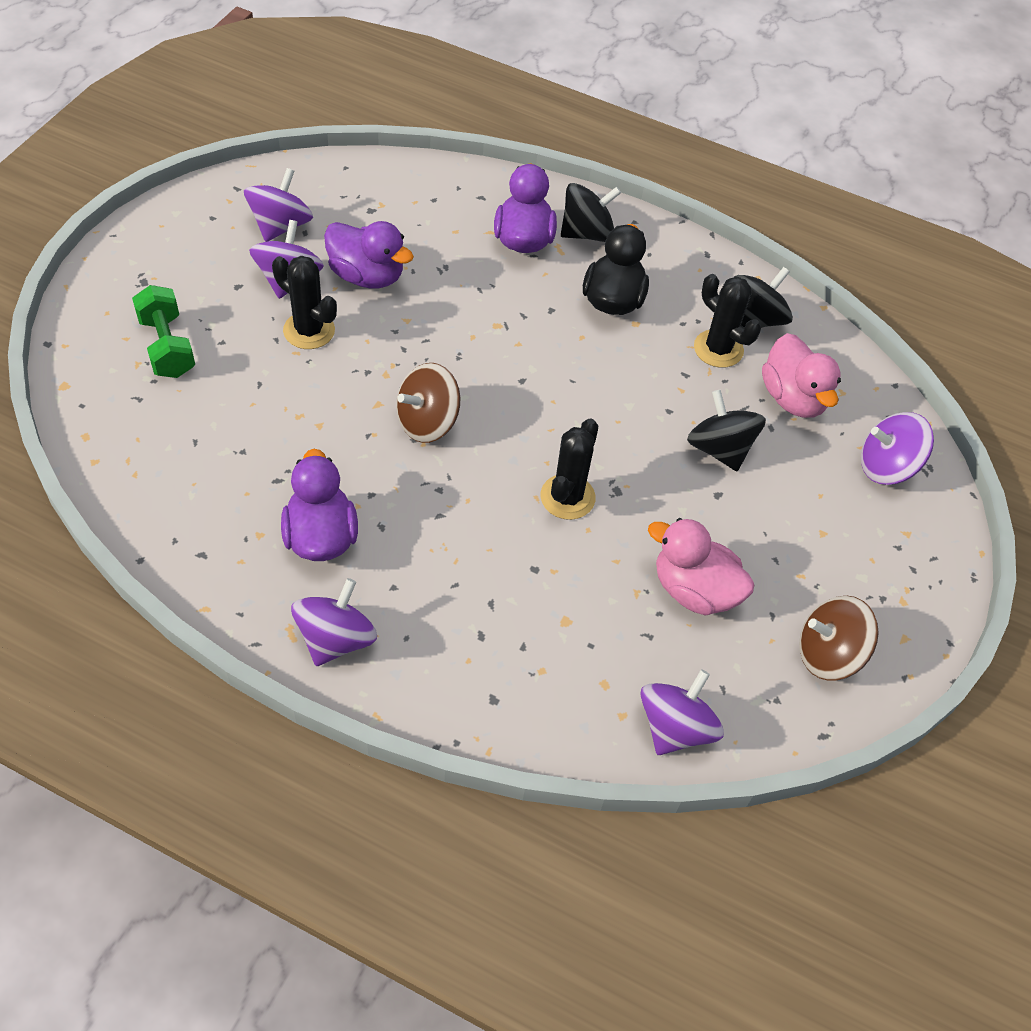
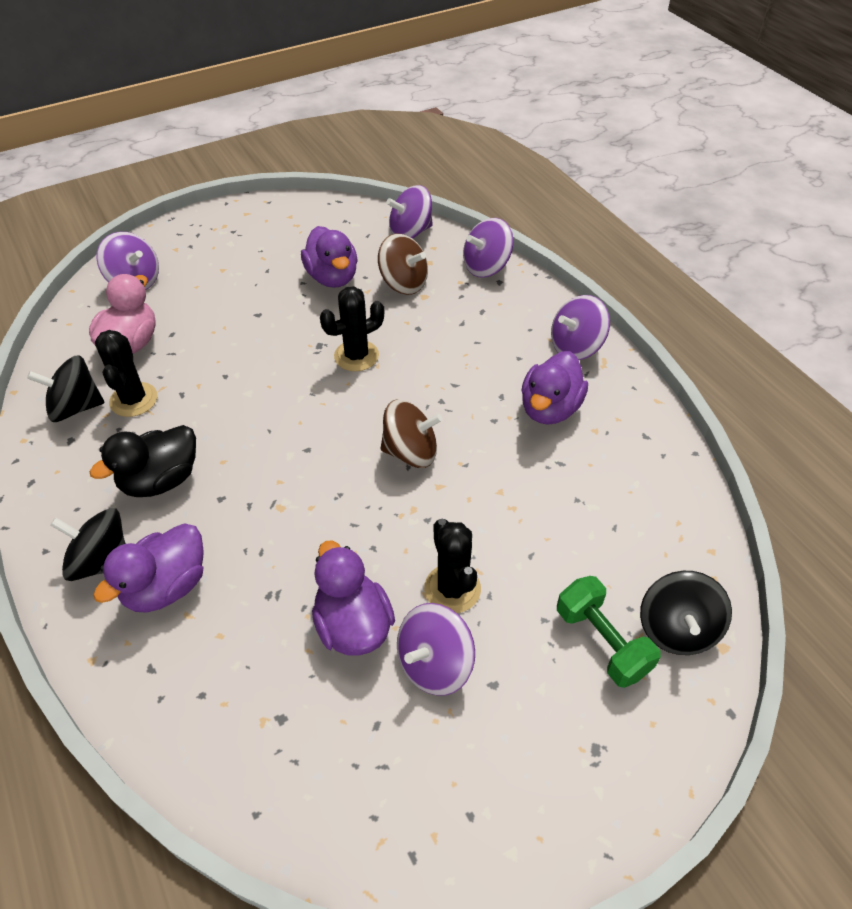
camera: 140 degrees left, 5 degrees down
green dumbbell [132,285,195,378] -> green dumbbell turned 45 degrees counterclockwise [557,576,661,688]
purple spinning top [244,168,313,242] -> purple spinning top moved to [463,218,514,277]
pink duck [648,518,754,616] -> purple duck [301,226,358,288]
black spinning top [687,390,766,471] -> black spinning top moved to [640,571,732,655]
brown spinning top [799,596,879,680] -> brown spinning top moved to [378,234,428,295]

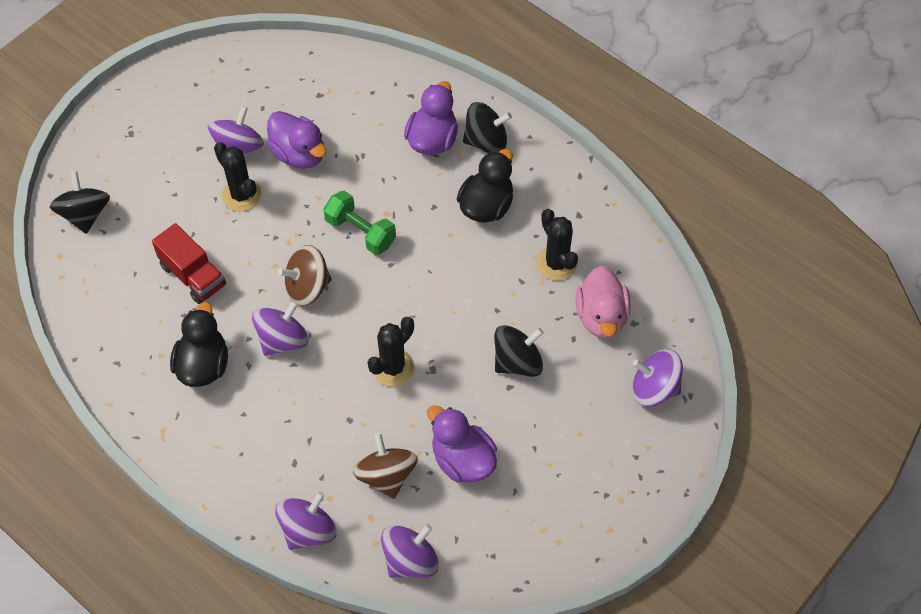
camera: 160 degrees right, 10 degrees up
black spinning top [27,355,104,422] -> black spinning top moved to [494,325,544,377]
brown spinning top [378,234,428,295] -> brown spinning top turned 60 degrees clockwise [353,433,418,499]
purple duck [521,351,588,425] -> black duck [170,302,228,387]
purple spinning top [551,295,610,360] -> purple spinning top moved to [252,300,309,356]
green dumbbell [557,576,661,688] -> green dumbbell moved to [323,191,396,255]
none -> red truck [152,223,226,304]

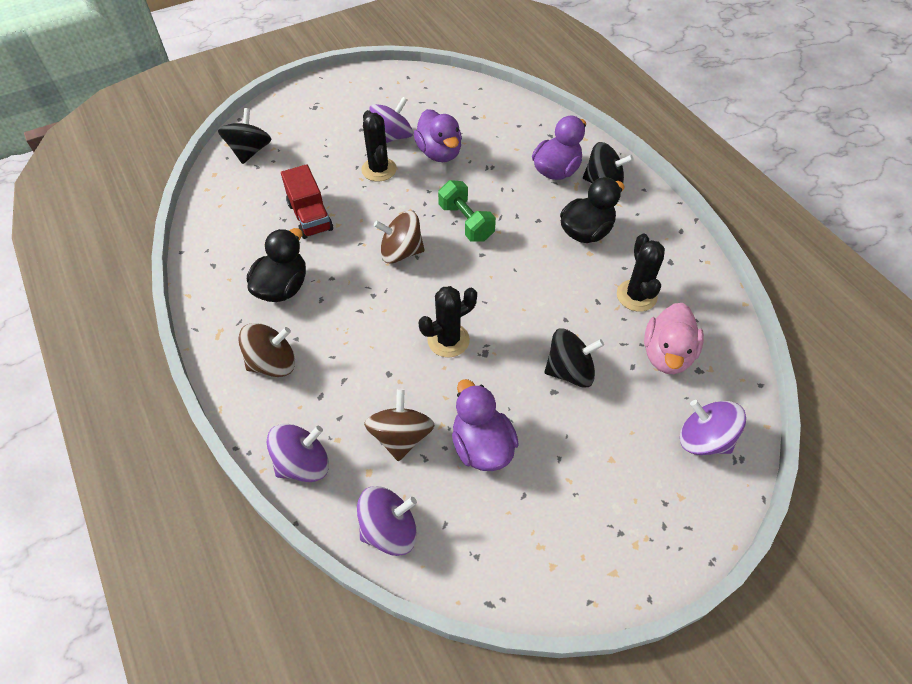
camera: 20 degrees right, 5 degrees down
purple spinning top [252,300,309,356] -> none
none -> brown spinning top [238,323,295,377]

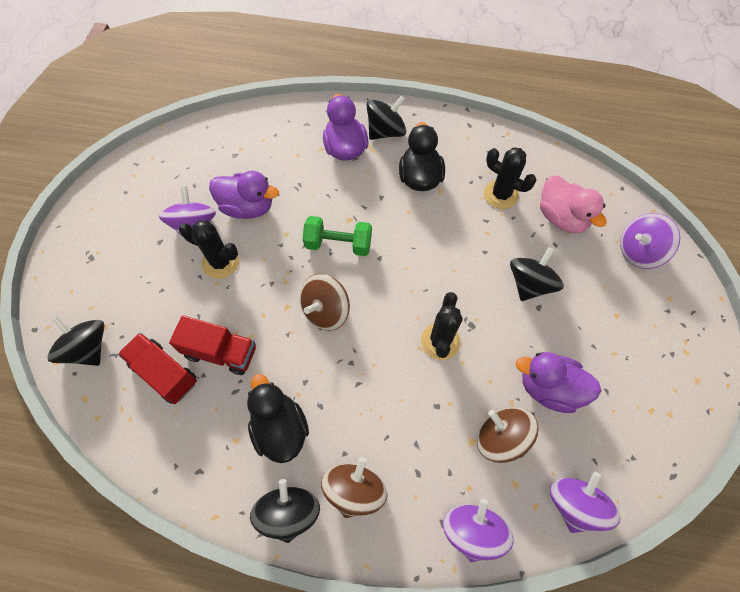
camera: 50 degrees left, 10 degrees up
none -> red truck [118,332,197,404]
none -> black spinning top [250,479,320,543]

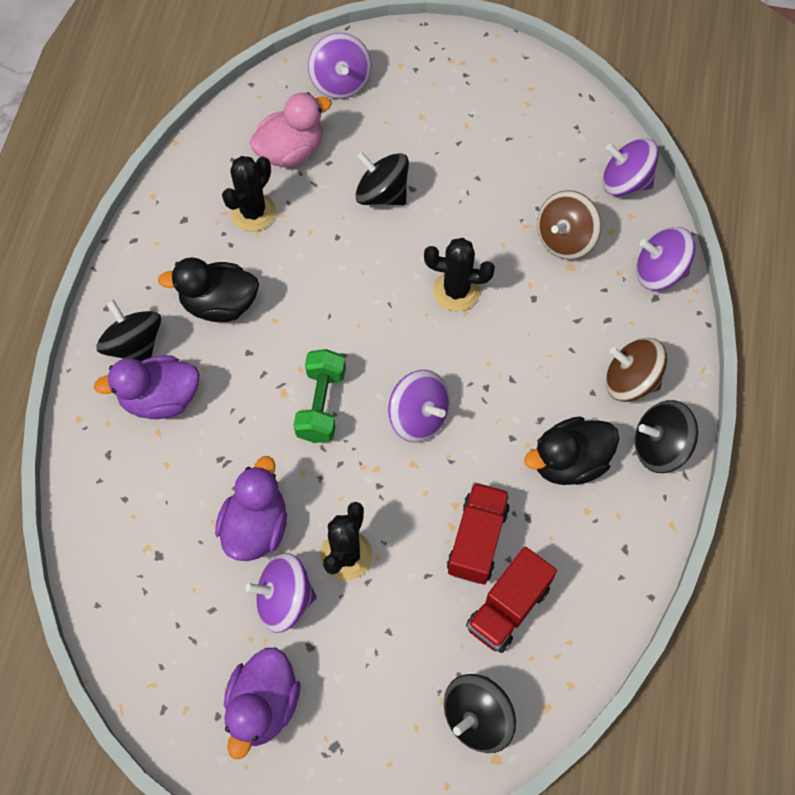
camera: 90 degrees left, 0 degrees up
brown spinning top [300,274,350,331] -> purple spinning top [388,370,450,442]
purple duck [516,352,601,413] -> purple duck moved to [224,648,300,759]

